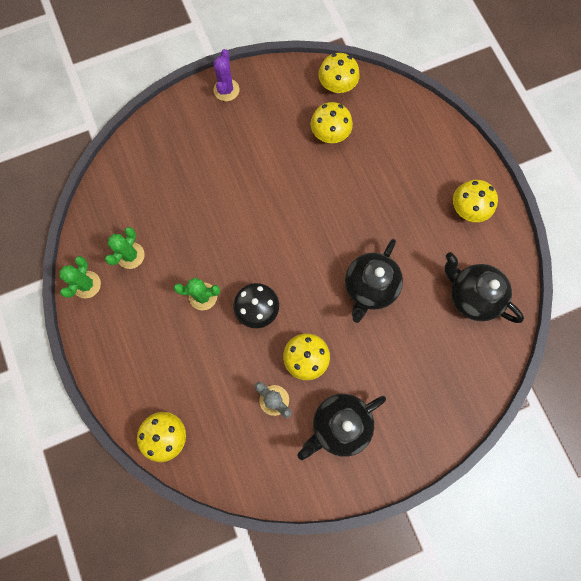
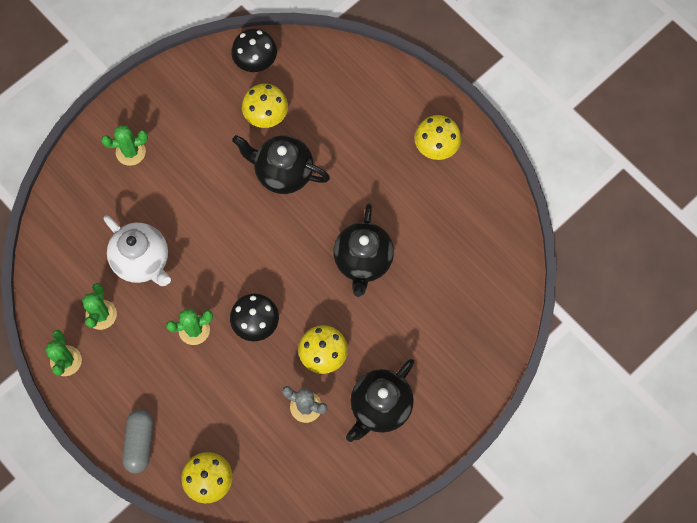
camera: 20 degrees left, 5 degrees down
purple cactus [213,49,240,101] -> none
yellow mushroom [318,53,360,93] -> black mushroom [231,29,277,72]
black teapot [445,252,524,323] -> black teapot moved to [232,135,330,194]
none -> green cactus [101,125,148,166]
none -> white teapot [104,215,171,286]
none -> grey capsule [122,410,153,473]

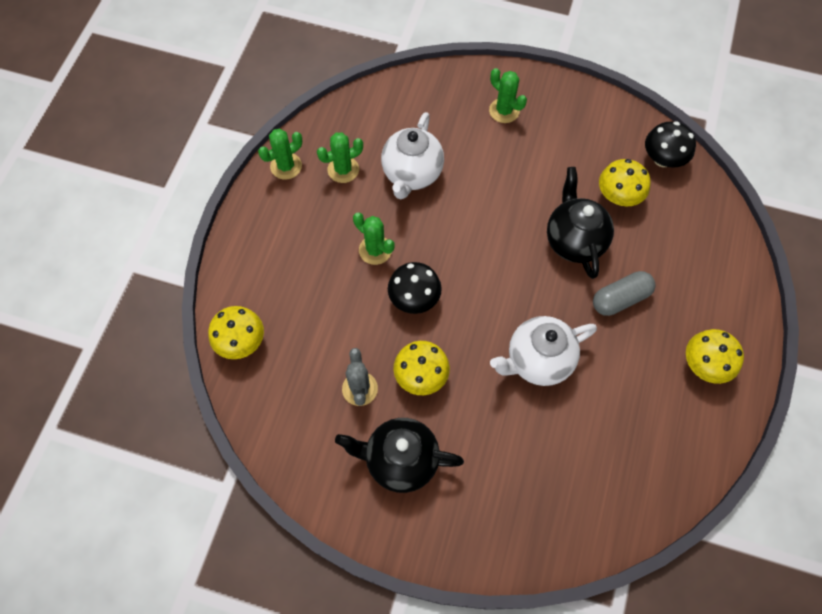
camera: 60 degrees right, 5 degrees down
grey capsule [122,410,153,473] -> grey capsule moved to [593,271,655,316]
black teapot [333,204,394,297] -> white teapot [490,316,597,386]

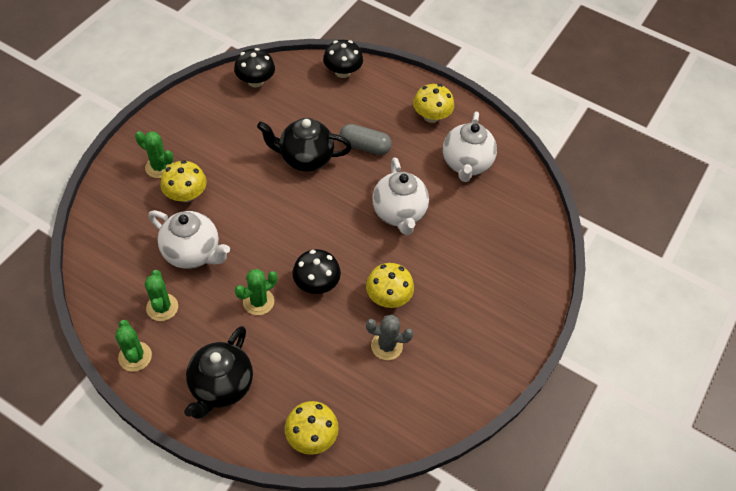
camera: 80 degrees left, 10 degrees down
black teapot [335,418,464,493] -> black teapot moved to [184,326,253,419]
green cactus [489,68,527,123] -> green cactus turned 60 degrees clockwise [135,131,173,178]
grey capsule [593,271,655,316] -> grey capsule turned 60 degrees counterclockwise [339,124,392,155]
yellow mushroom [599,159,650,206] -> yellow mushroom moved to [161,160,206,202]
none -> black mushroom [323,40,363,78]
none -> white teapot [443,112,497,182]

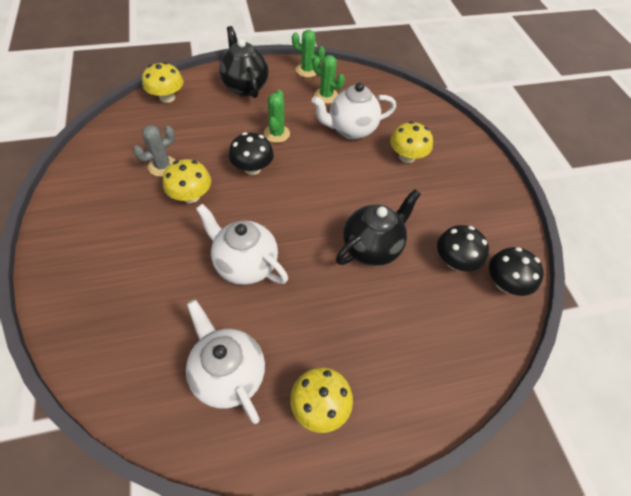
camera: 135 degrees right, 0 degrees up
green cactus [135,131,173,178] -> none
black mushroom [323,40,363,78] -> black mushroom moved to [437,225,489,271]
grey capsule [339,124,392,155] -> none

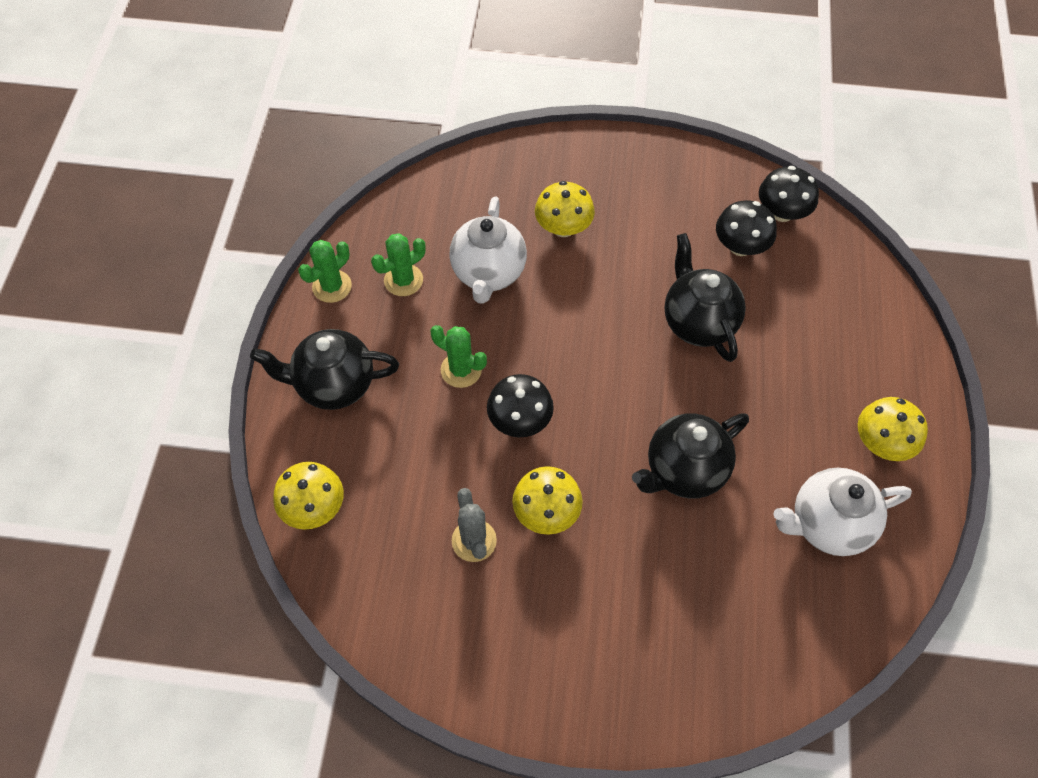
camera: 65 degrees left, 5 degrees up
white teapot [196,204,288,285] -> black teapot [632,413,749,499]

